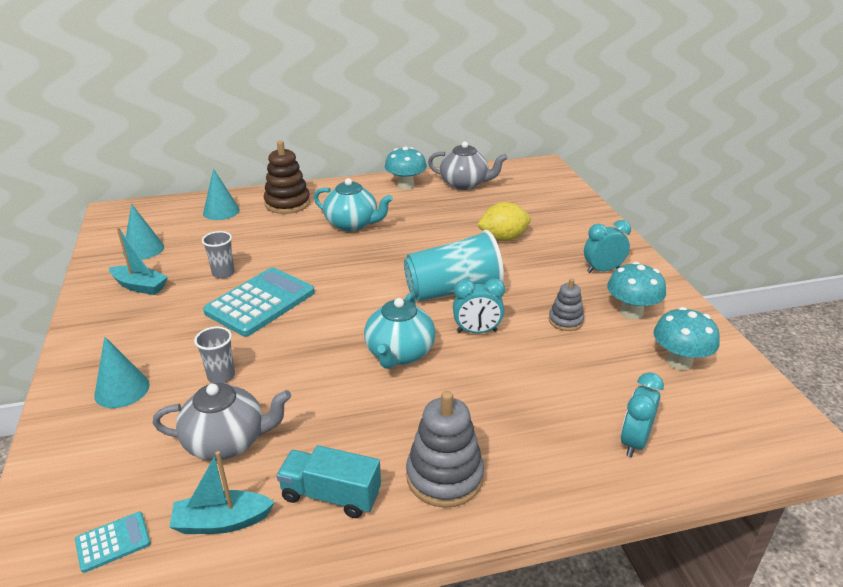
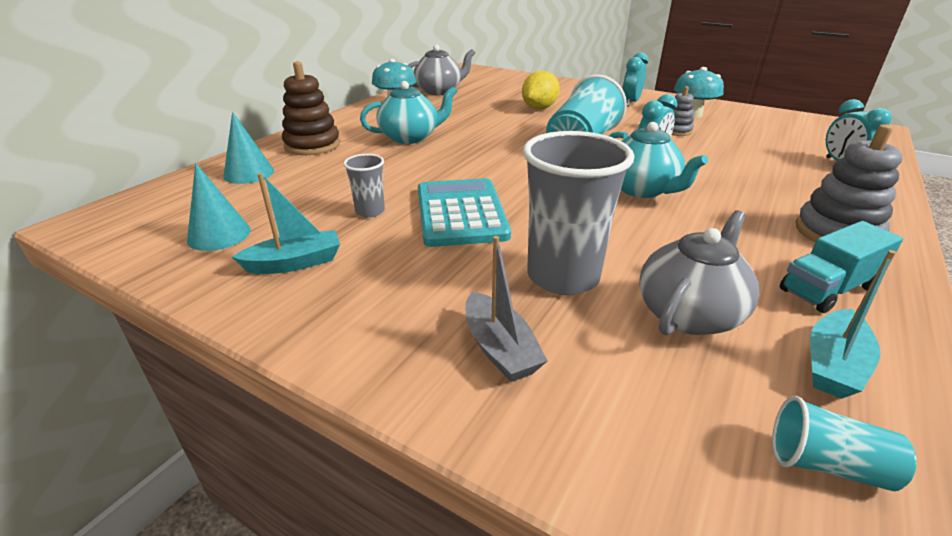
camera: 45 degrees left, 0 degrees up
turquoise calculator [75,512,151,573] -> turquoise cup [772,396,917,491]
turquoise cone [94,337,150,408] -> grey boat [466,236,548,382]
grey cup [194,327,235,383] -> grey cup [523,131,634,295], size x2.04
turquoise mushroom [654,307,720,370] -> none

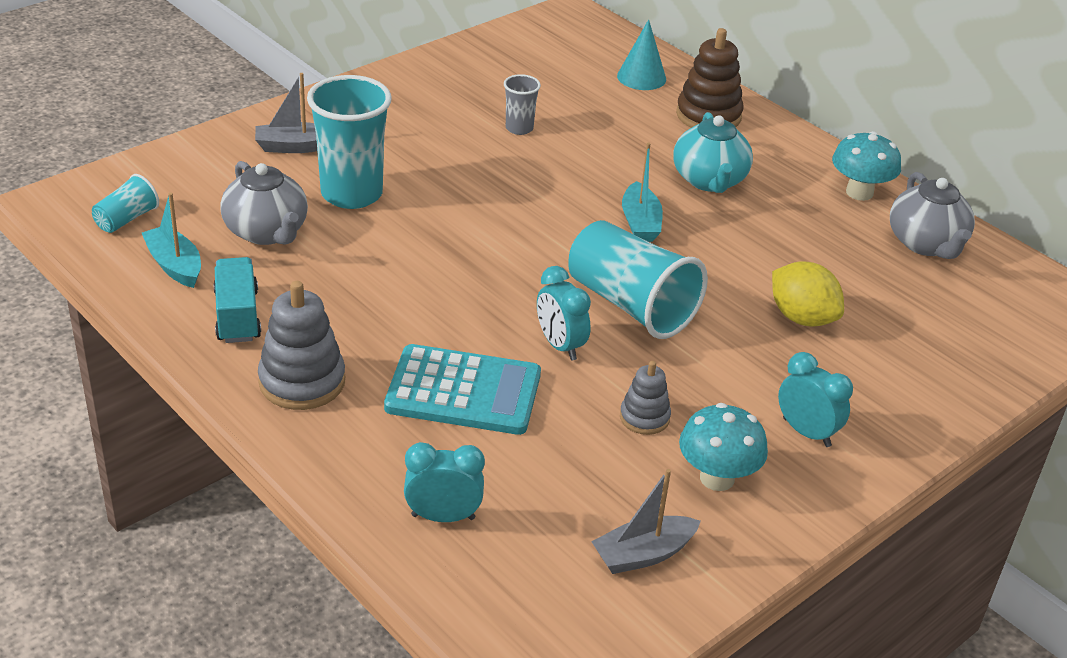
camera: 105 degrees right, 5 degrees up
turquoise cone [187,163,251,251] -> none
turquoise boat [232,173,340,274] -> turquoise boat moved to [622,143,663,242]
turquoise calculator [418,178,511,247] -> turquoise calculator moved to [384,344,541,435]
grey cup [523,131,634,295] -> turquoise cup [307,75,392,209]
turquoise teapot [609,122,708,198] -> none
none -> grey boat [591,469,701,574]

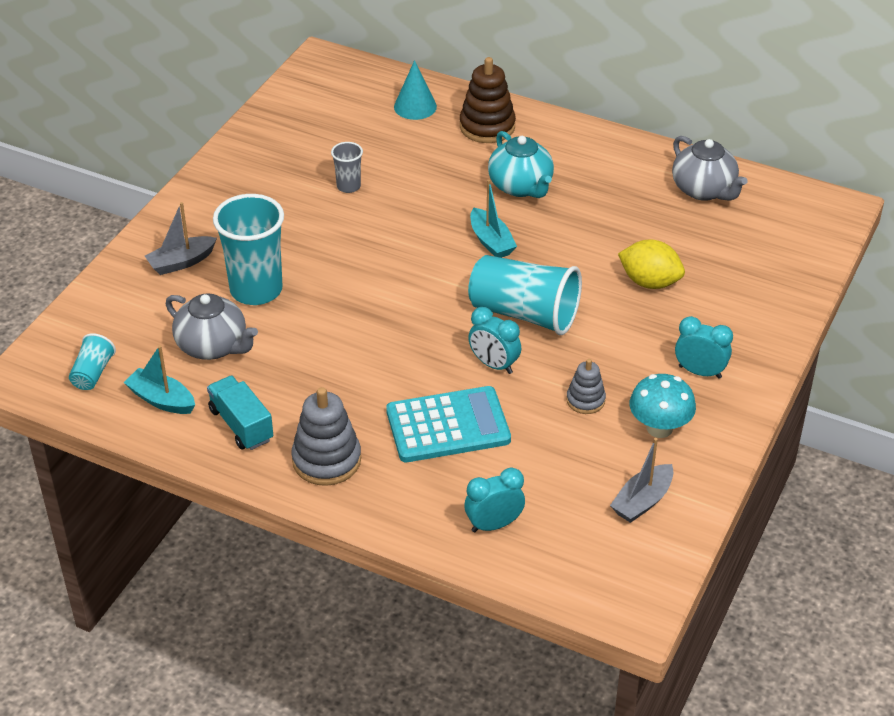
camera: 20 degrees left, 5 degrees up
turquoise mushroom [832,131,901,201] -> none

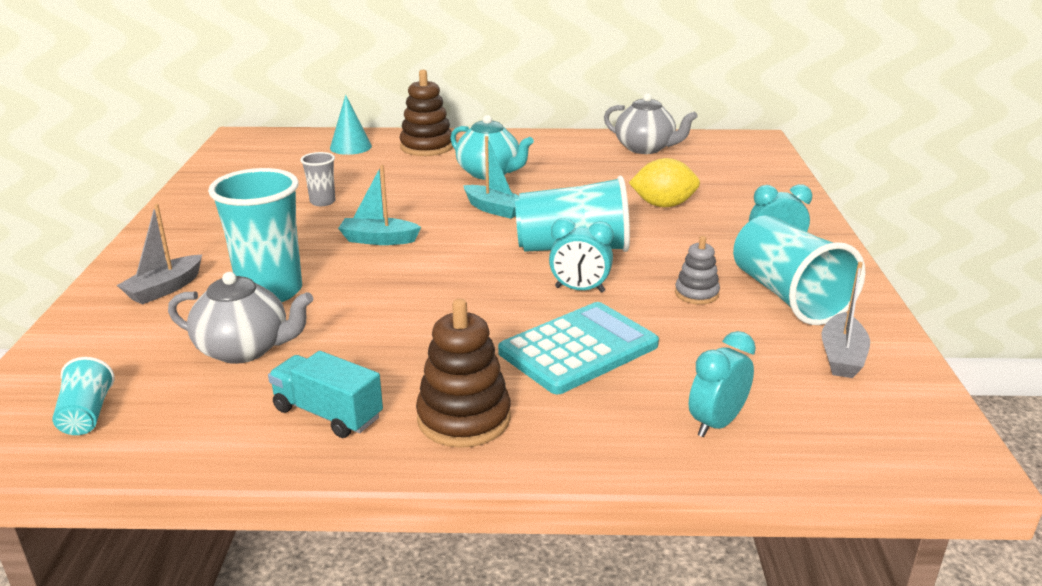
camera: 25 degrees left, 15 degrees down
turquoise boat [123,345,195,414] -> turquoise boat moved to [338,165,421,245]
grey stacking toy [291,387,361,486] -> brown stacking toy [416,299,511,448]
turquoise mushroom [629,374,696,438] -> turquoise cup [733,215,866,325]

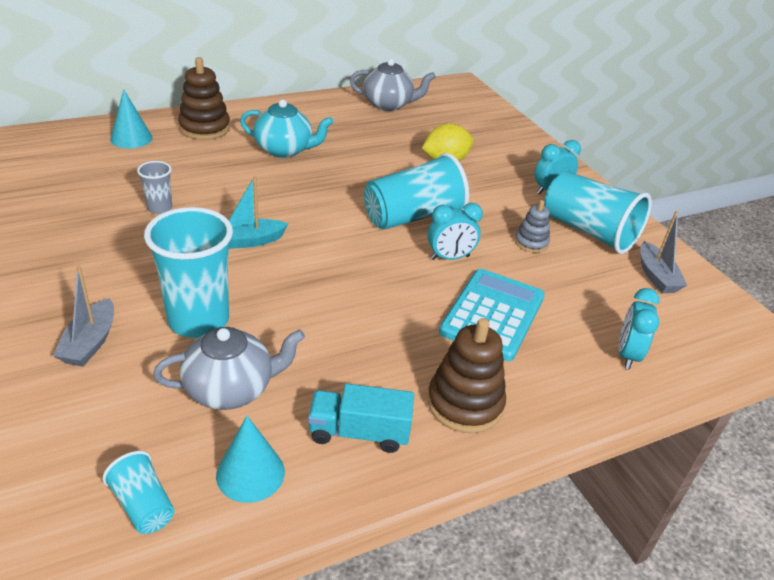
camera: 30 degrees left, 10 degrees up
turquoise boat [463,136,519,219] -> none
none -> turquoise cone [216,416,285,503]

